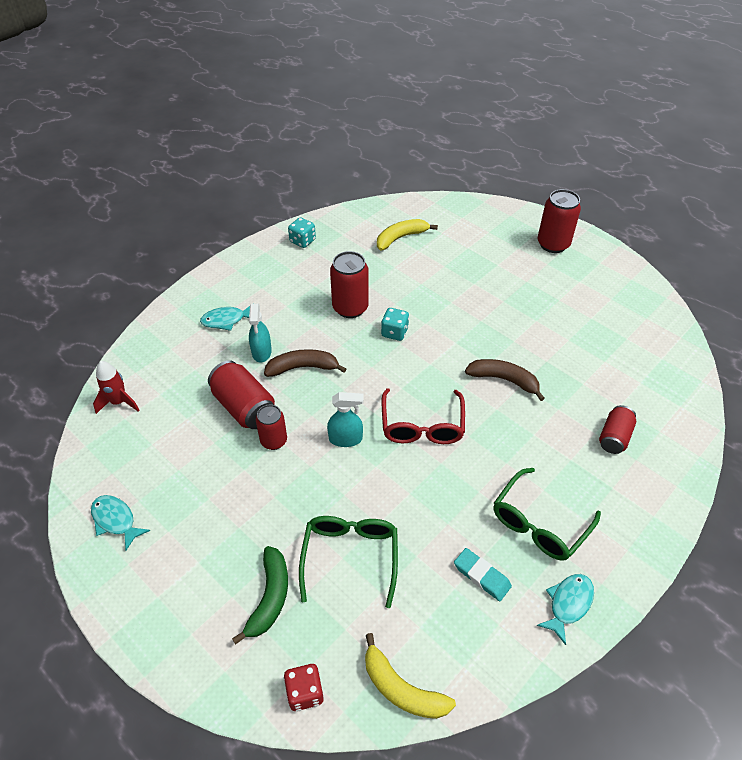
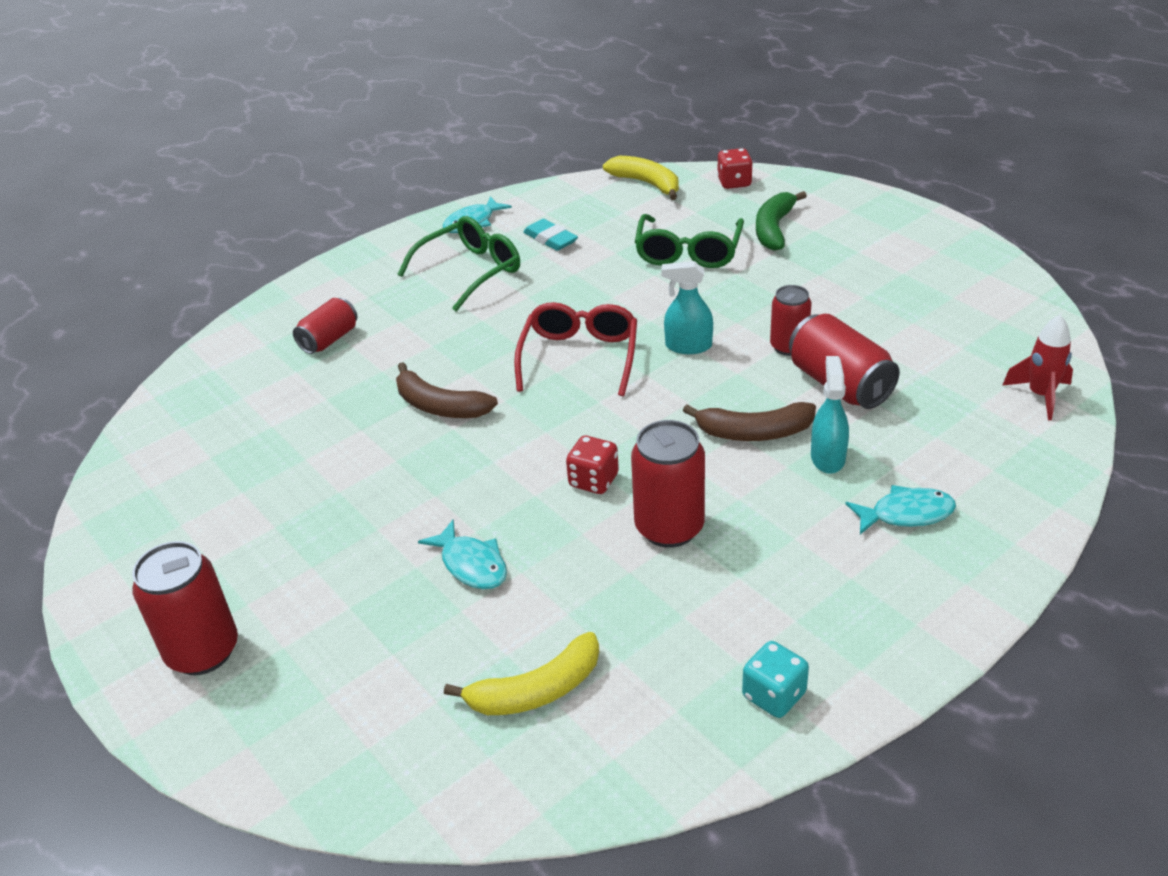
camera: 170 degrees left, 10 degrees down
turquoise fish [91,495,150,551] -> turquoise fish moved to [418,520,507,589]
turquoise dice [381,308,409,341] -> red dice [566,436,619,494]

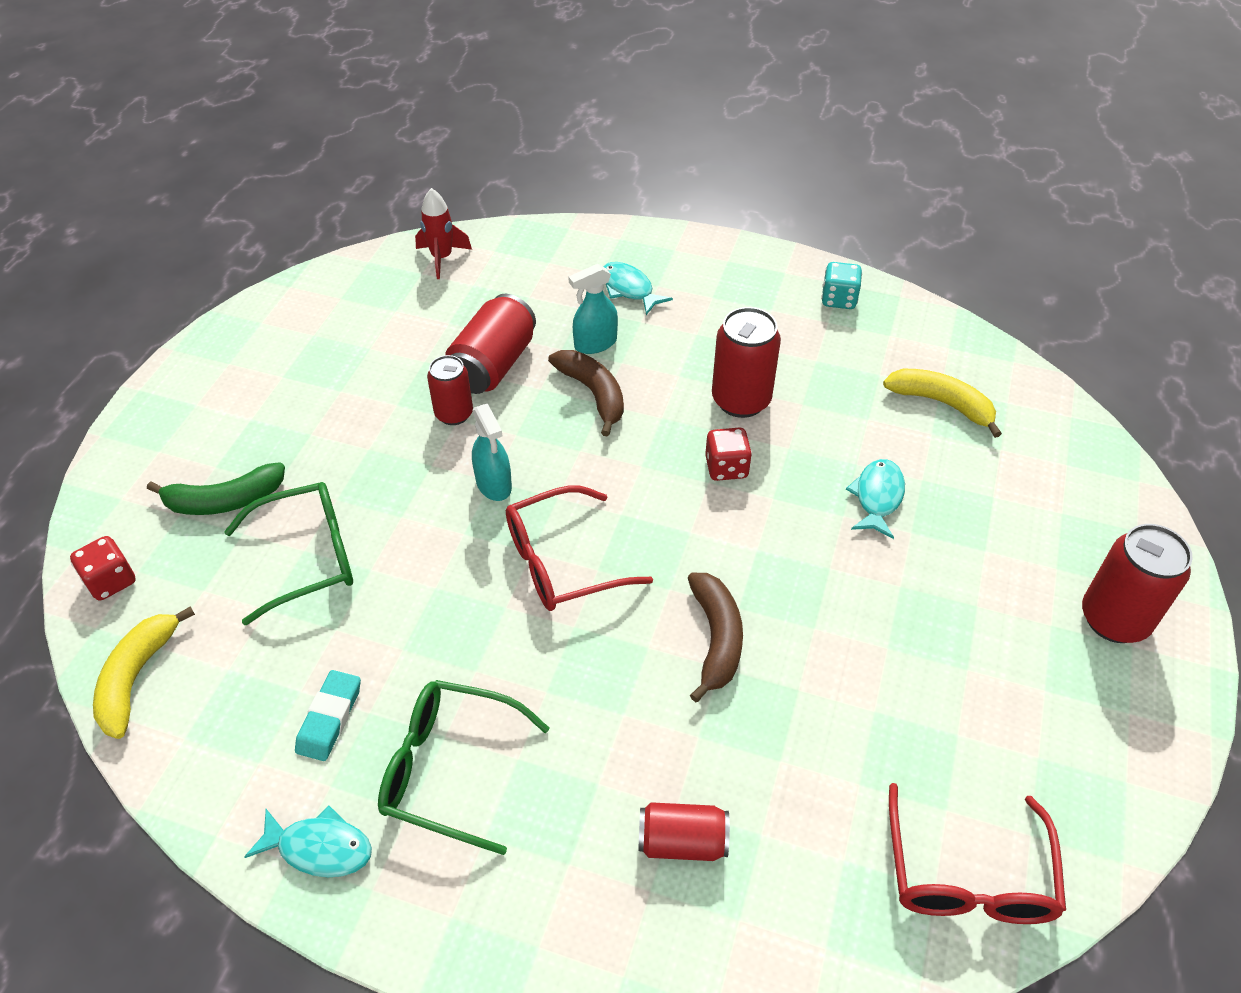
camera: 125 degrees left, 10 degrees up
none -> red glasses [889,783,1066,924]

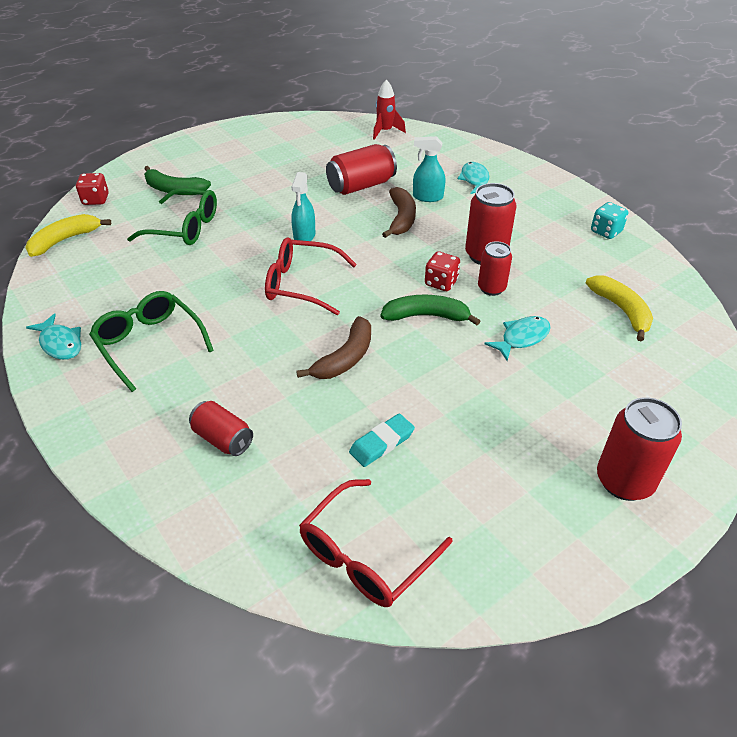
camera: 35 degrees right, 5 degrees down
turquoise eraser [295,670,361,761] -> turquoise eraser moved to [349,414,415,467]
red can [427,355,473,425] -> red can moved to [478,241,512,296]
none -> green banana [381,295,480,325]

